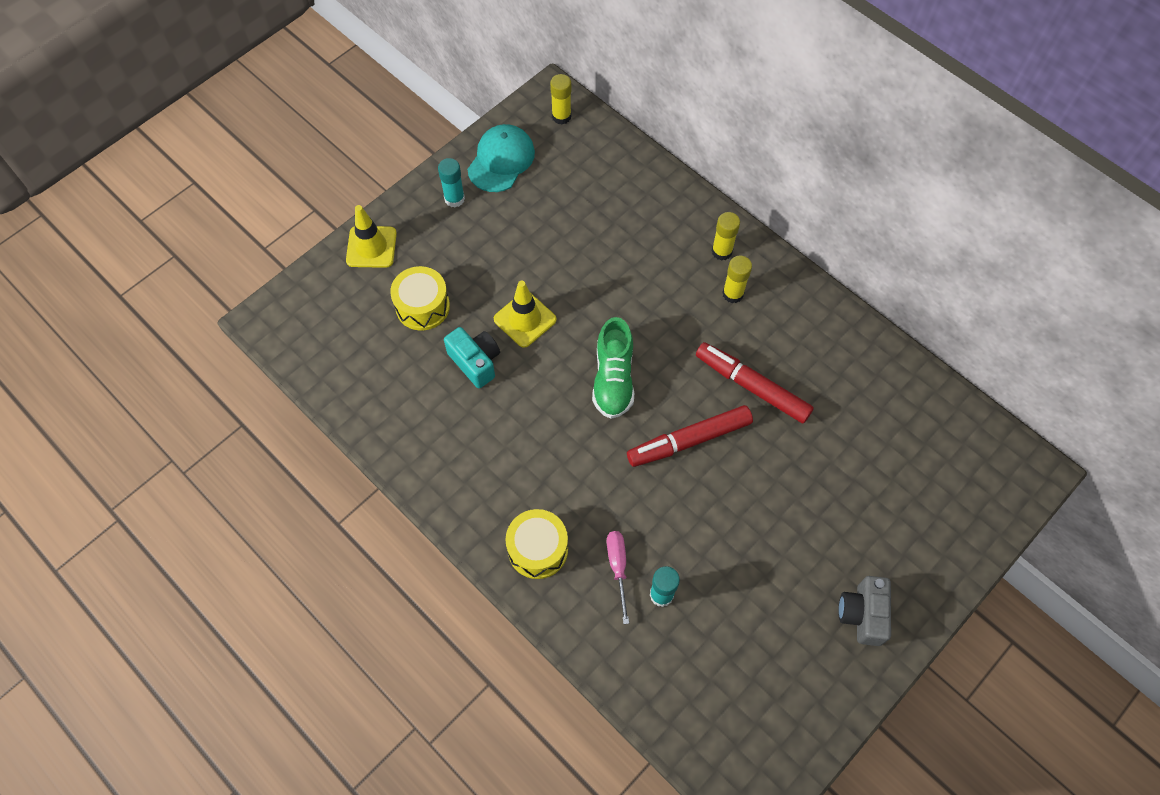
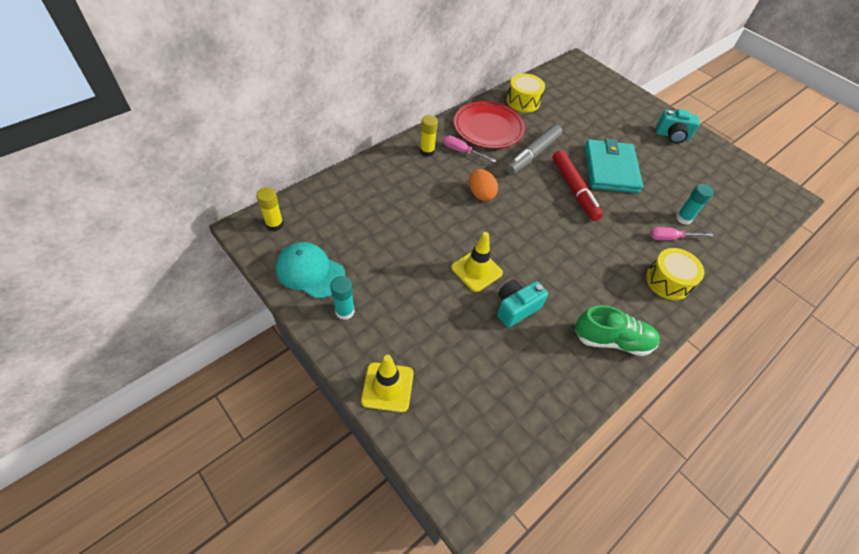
camera: 90 degrees left, 10 degrees down
yellow drum [390,266,450,331] -> yellow drum moved to [507,73,545,112]
green shoe [592,317,634,419] -> green shoe moved to [575,305,660,356]
red marker [696,342,814,423] -> grey marker [506,124,562,175]
yellow glue stick [722,256,752,303] -> pink screwdriver [443,135,496,163]
grey camera [838,576,891,646] -> turquoise camera [656,109,700,144]
none -> red plate [454,101,525,149]
none -> orange egg [469,169,498,201]
none -> turquoise wallet [585,138,643,193]

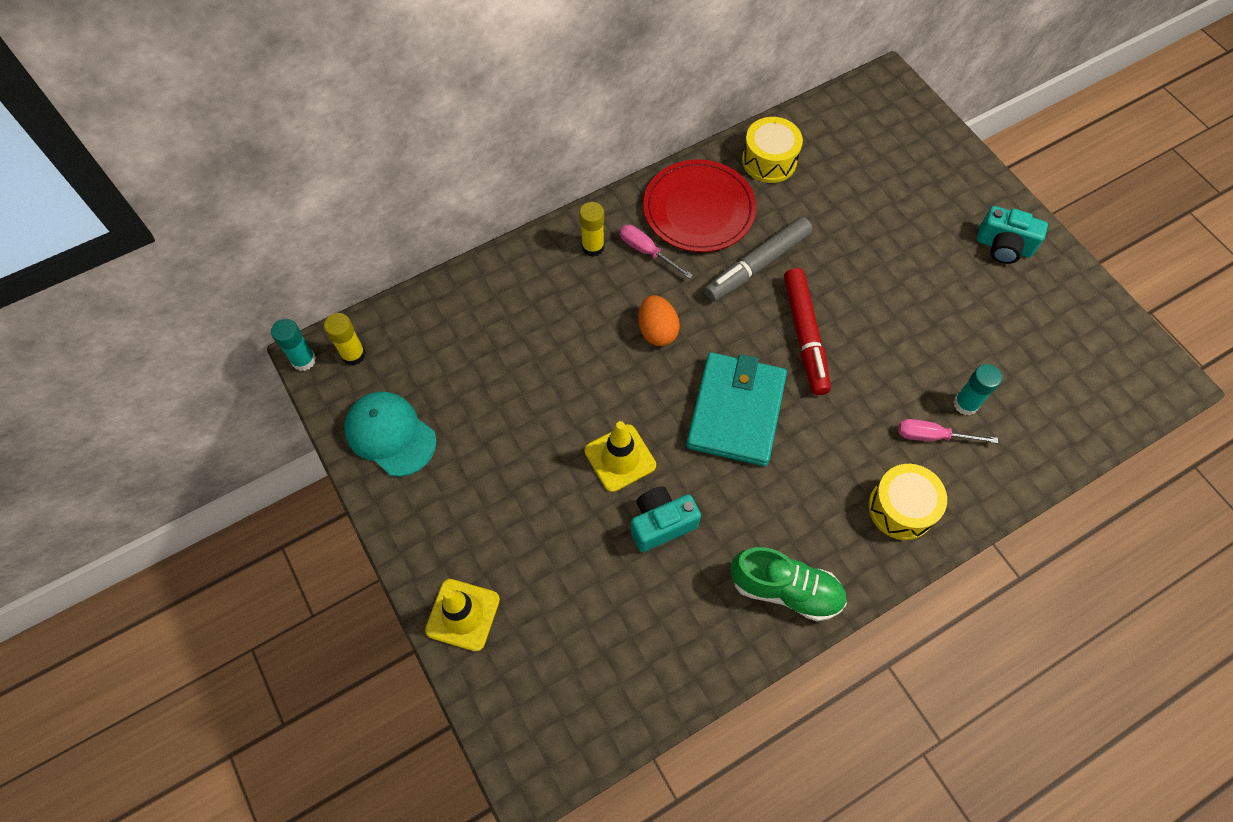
camera: 15 degrees right, 10 degrees up
turquoise glue stick [330,276,355,320] -> turquoise glue stick moved to [271,319,316,371]
turquoise wallet [585,138,643,193] -> turquoise wallet moved to [686,352,787,466]

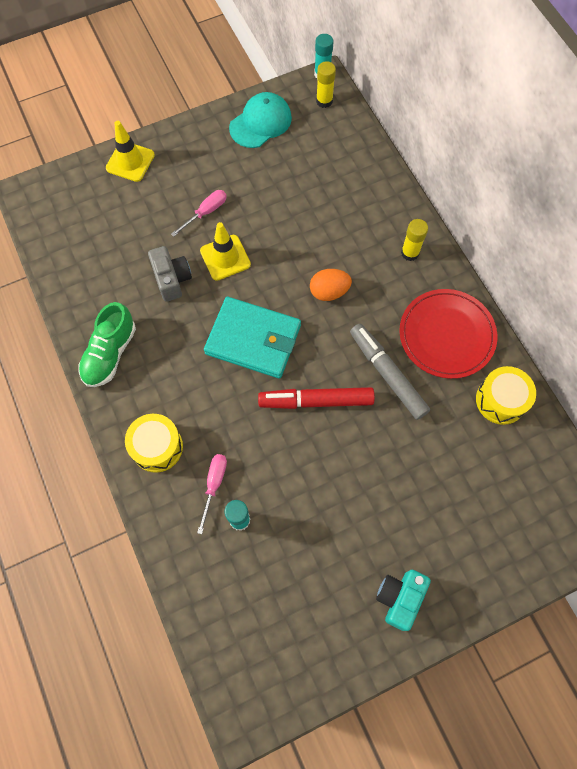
camera: 95 degrees right, 5 degrees up
pink screwdriver [620,225,693,279] -> pink screwdriver moved to [171,190,227,236]
turquoise camera [631,486,701,552] -> grey camera [148,246,192,302]

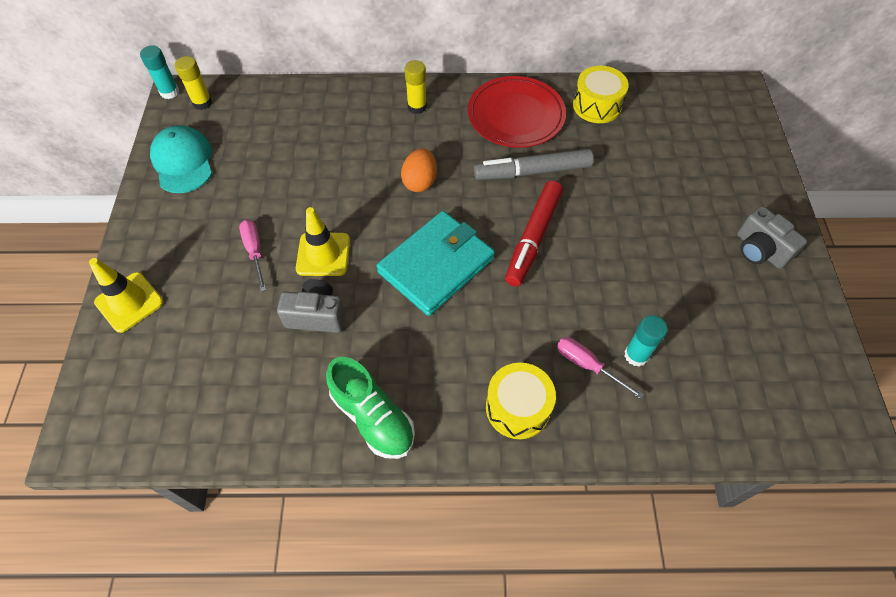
camera: 65 degrees left, 10 degrees down
turquoise camera [376,570,431,631] -> grey camera [737,206,807,269]

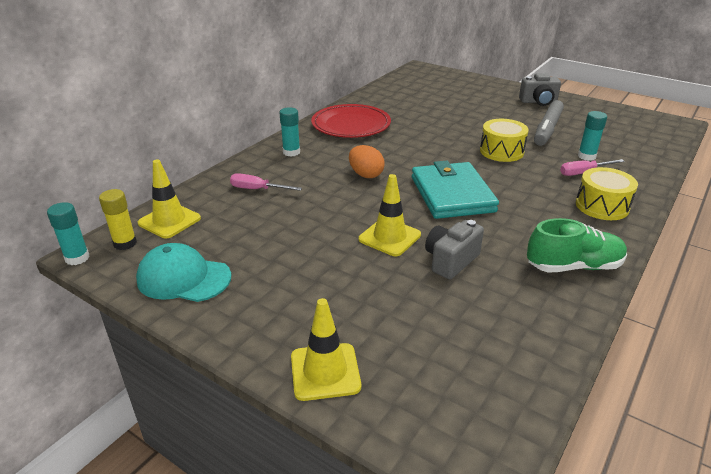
camera: 55 degrees left, 25 degrees down
pink screwdriver [239,220,266,292] -> pink screwdriver moved to [230,173,302,191]
yellow glue stick [405,60,427,114] -> turquoise glue stick [279,107,300,157]
grey marker [474,149,594,180] -> grey marker moved to [534,100,564,146]
red marker [505,181,563,287] -> none
yellow drum [573,66,629,123] -> yellow drum moved to [480,119,529,162]
none -> yellow traffic cone [138,159,201,238]

